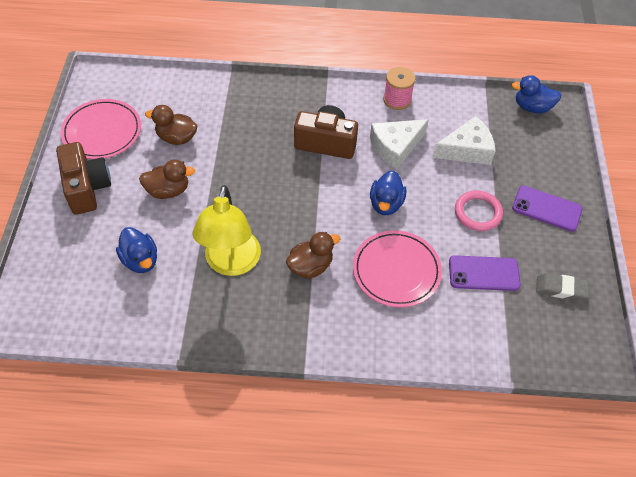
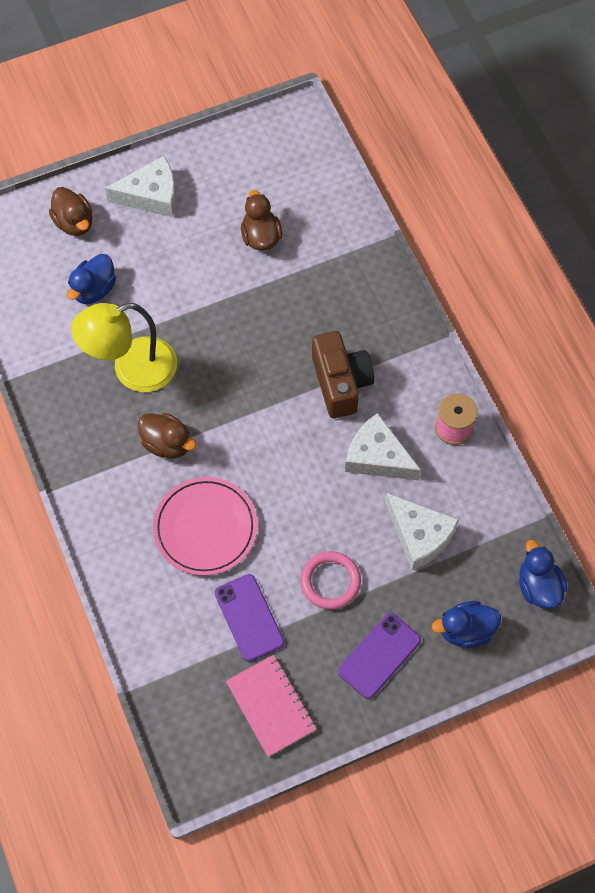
camera: 65 degrees right, 10 degrees up
brown camera [56,142,111,215] -> white cheese [105,156,176,217]
pink plate [61,99,141,159] -> none
brown duck [139,159,195,199] -> brown duck moved to [49,187,92,236]
blue duck [370,170,406,215] -> blue duck moved to [432,601,501,648]
purple phone [512,185,583,232] -> purple phone turned 45 degrees clockwise [338,613,421,699]
grey eraser [536,273,589,300] -> pink notebook [226,655,317,757]

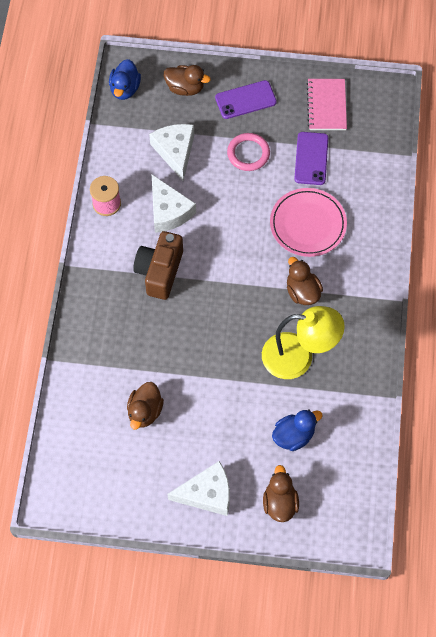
camera: 150 degrees left, 0 degrees up
white cheese [105,156,176,217] -> white cheese turned 150 degrees clockwise [167,461,230,516]
blue duck [432,601,501,648] -> brown duck [164,65,211,96]

